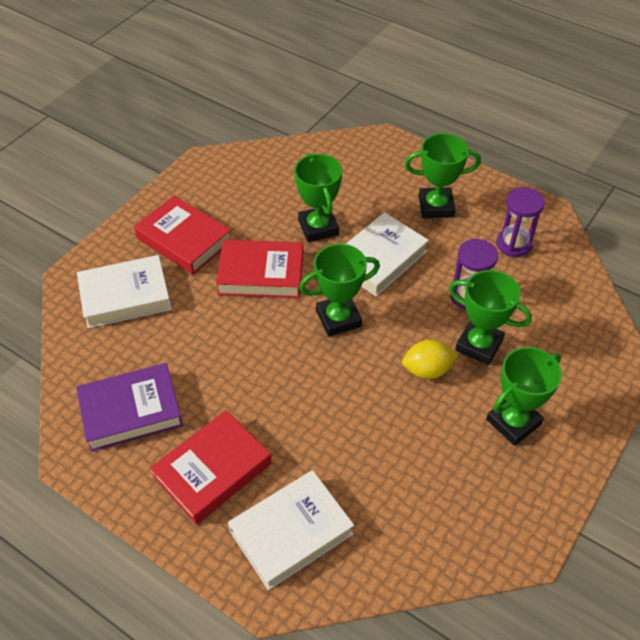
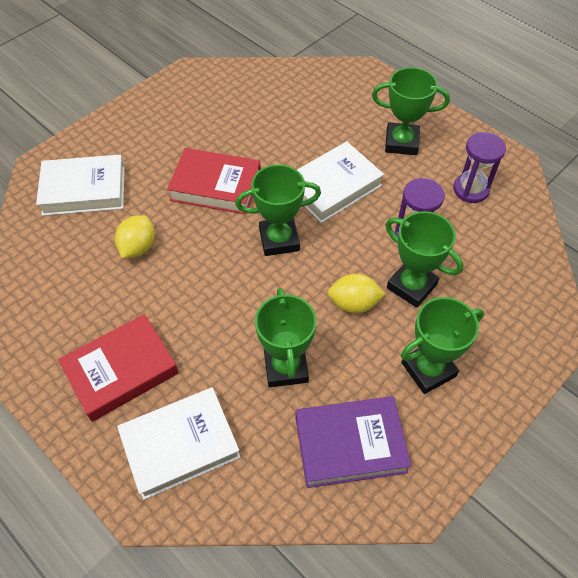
camera: 10 degrees right, 5 degrees up
purple book [76,363,183,452] -> purple book moved to [295,396,411,488]
red book [134,196,231,275] -> none
green trophy [294,153,342,242] -> green trophy moved to [255,288,316,387]
none -> yellow lemon [115,215,155,258]

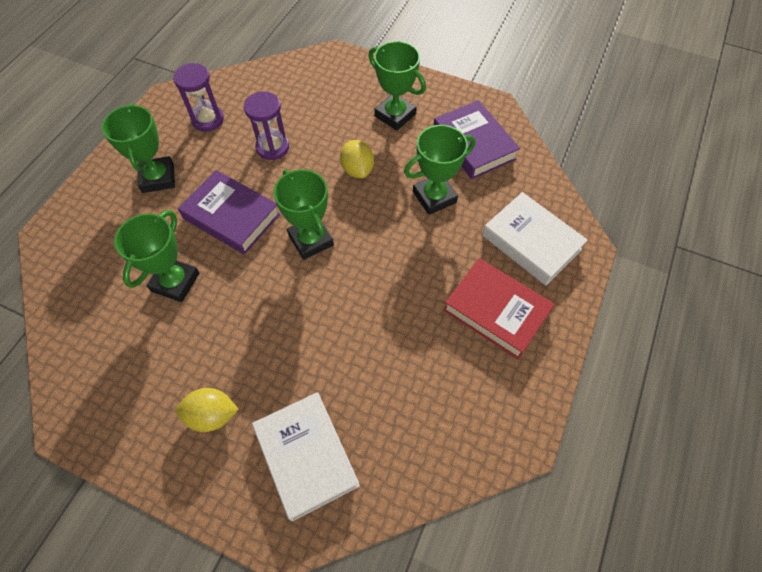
camera: 110 degrees left, 5 degrees up
yellow lemon [115,215,155,258] -> yellow lemon moved to [176,388,239,432]
red book [167,148,261,214] -> none
white book [297,141,384,223] -> purple book [178,170,280,255]
green trophy [385,211,463,308] -> green trophy moved to [114,210,199,302]

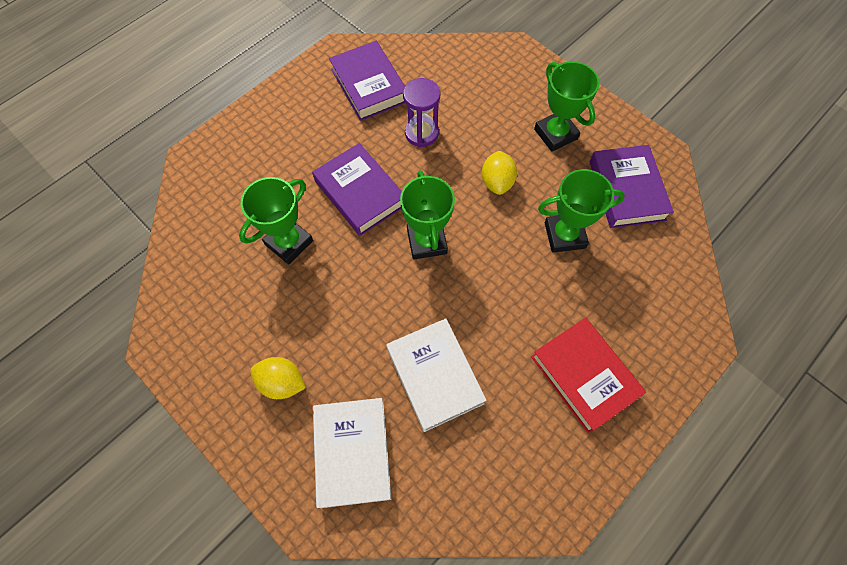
camera: 20 degrees right, 5 degrees up
green trophy [101,103,175,193] -> none
purple hourglass [173,63,224,132] -> purple book [329,41,405,121]
white book [482,192,588,285] -> white book moved to [386,318,486,432]

